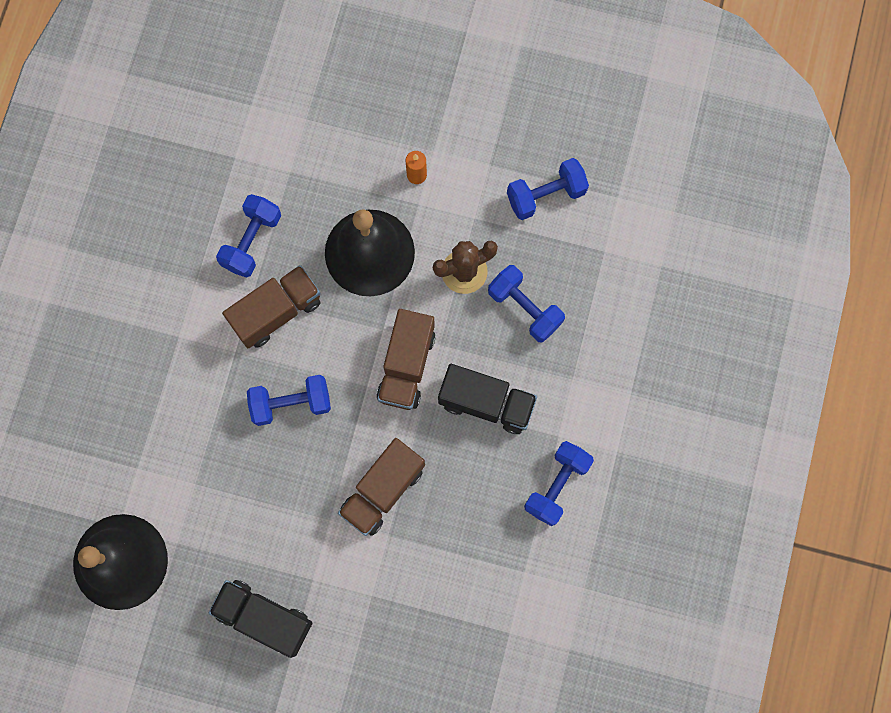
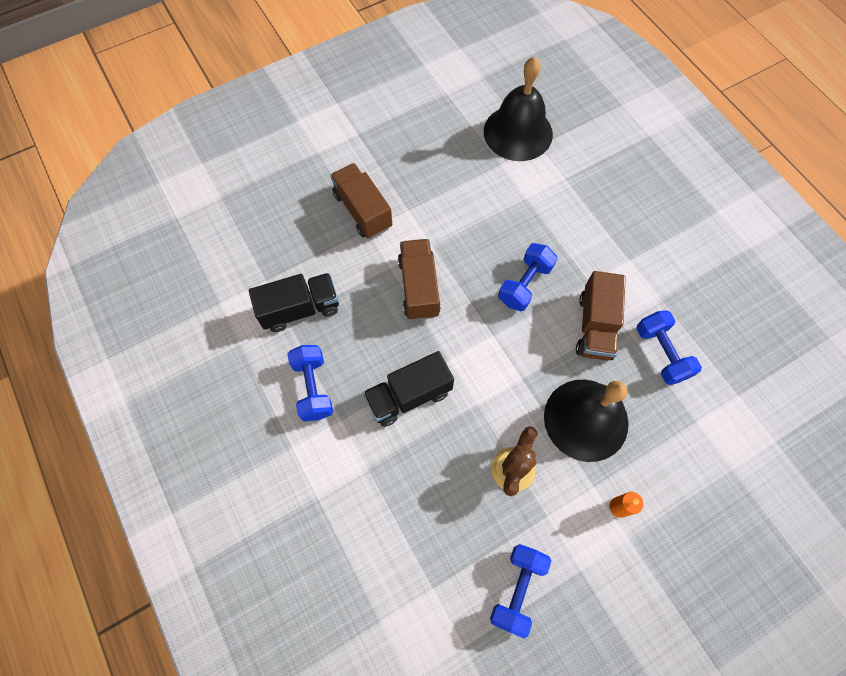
camera: 135 degrees right, 10 degrees down
black truck [209,580,312,658] -> black truck moved to [249,273,339,332]
brown truck [376,309,436,410] -> brown truck moved to [330,163,392,239]
blue dumbbell [488,265,565,342] -> none

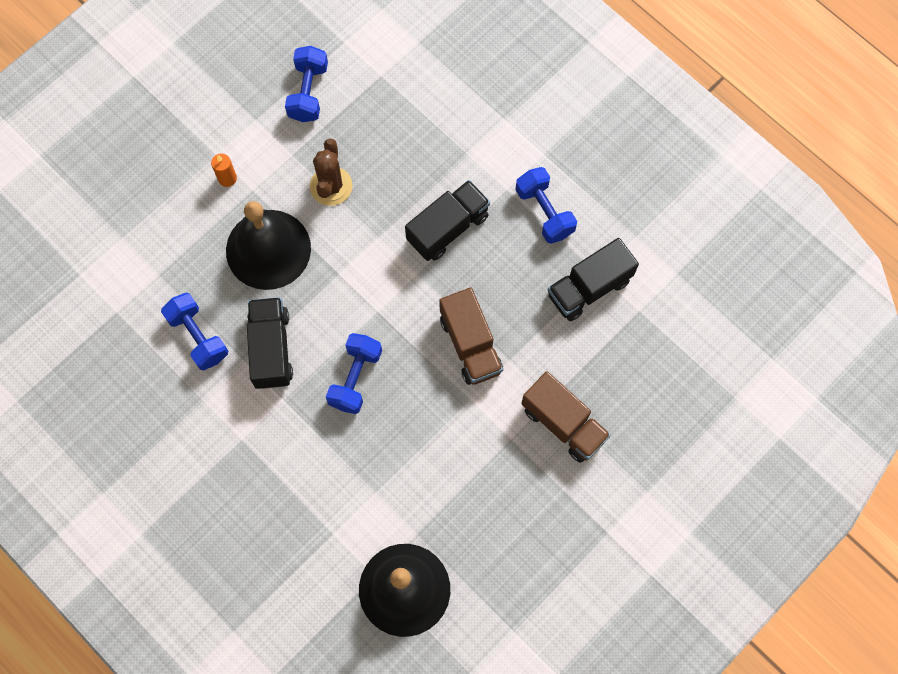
camera: 165 degrees right, 5 degrees up
brown truck [576,271,626,361] -> black truck [247,297,293,389]

